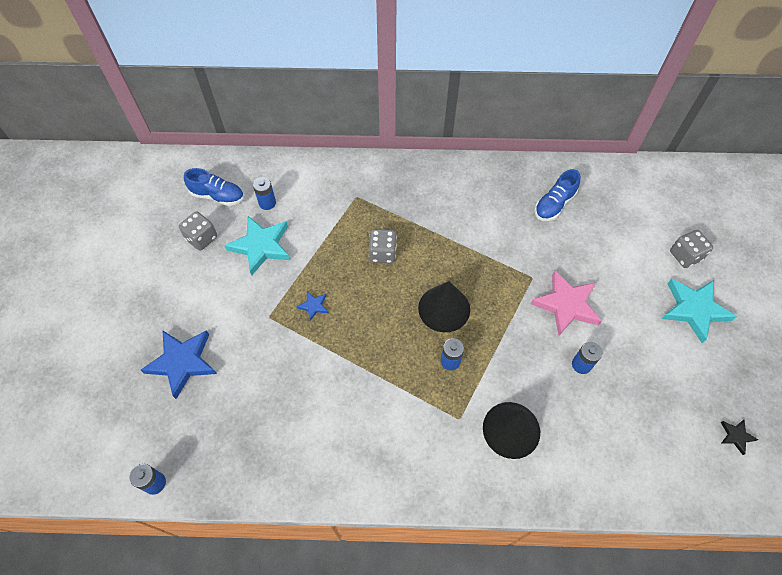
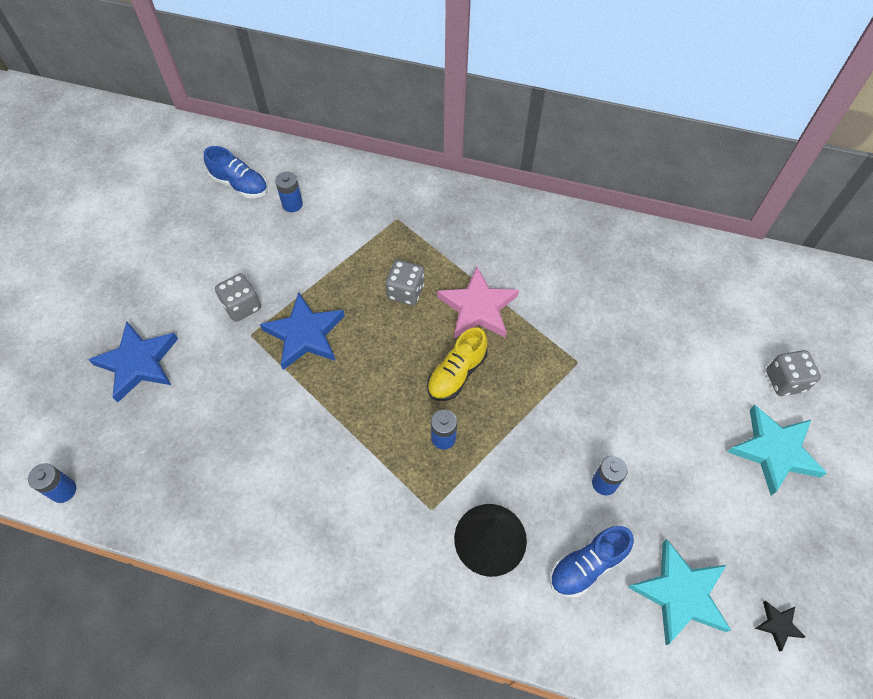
camera: 15 degrees right, 0 degrees up
grey dice [179,212,217,251] -> grey dice moved to [215,273,261,322]
turquoise star [224,216,290,275] -> turquoise star moved to [628,539,731,645]
blue star [296,291,328,321] -> blue star [260,292,345,370], size x2.16
black cone [418,281,470,332] -> yellow shoe [427,328,487,401]
pink star [531,270,602,335] -> pink star moved to [437,267,519,338]
blue shoe [535,169,580,221] -> blue shoe moved to [550,526,634,598]

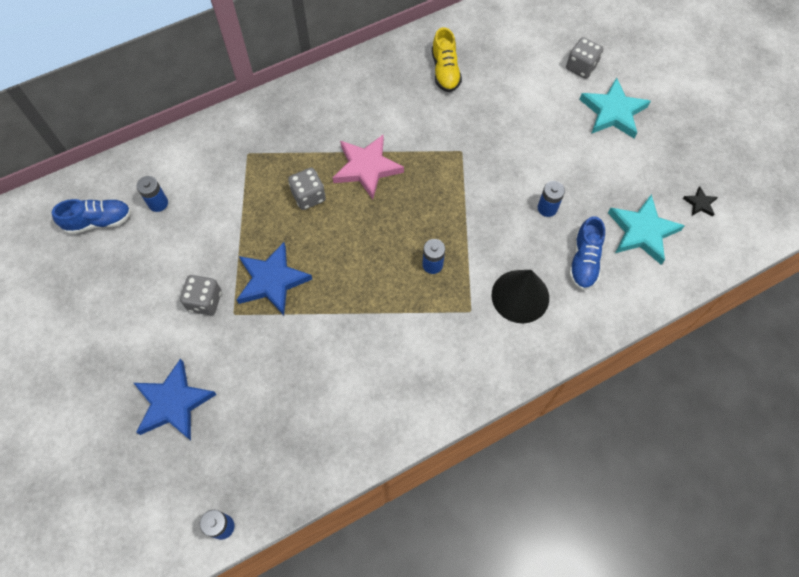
camera: 45 degrees left, 5 degrees up
yellow shoe [427,328,487,401] -> yellow shoe moved to [432,27,462,92]

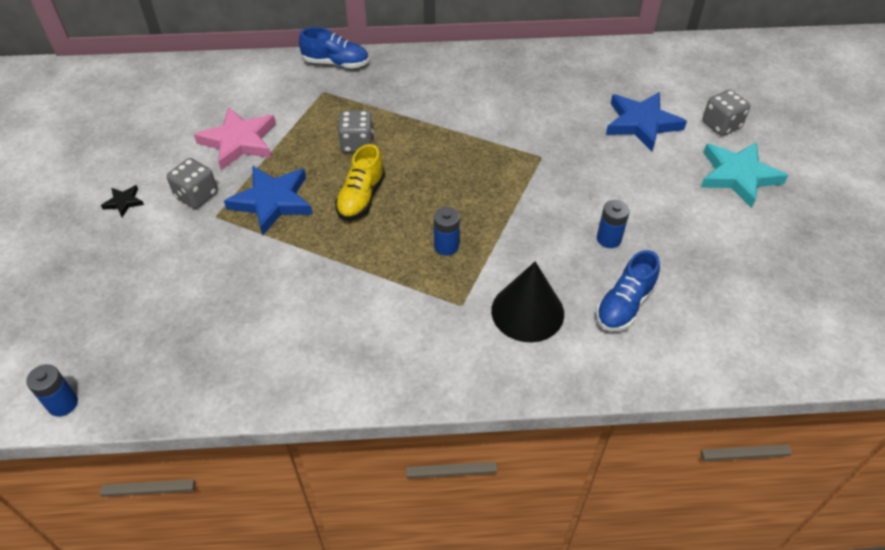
camera: 25 degrees right, 15 degrees down
blue shoe [52,199,131,234] -> blue shoe moved to [299,27,369,68]
blue star [134,359,217,440] -> blue star moved to [606,92,687,152]
blue battery [137,176,168,212] -> none
pink star [333,134,404,199] -> pink star moved to [194,107,276,170]
yellow shoe [432,27,462,92] -> yellow shoe moved to [335,144,385,220]
turquoise star [608,194,685,265] -> none
black star [683,186,718,217] -> black star moved to [101,185,144,217]

